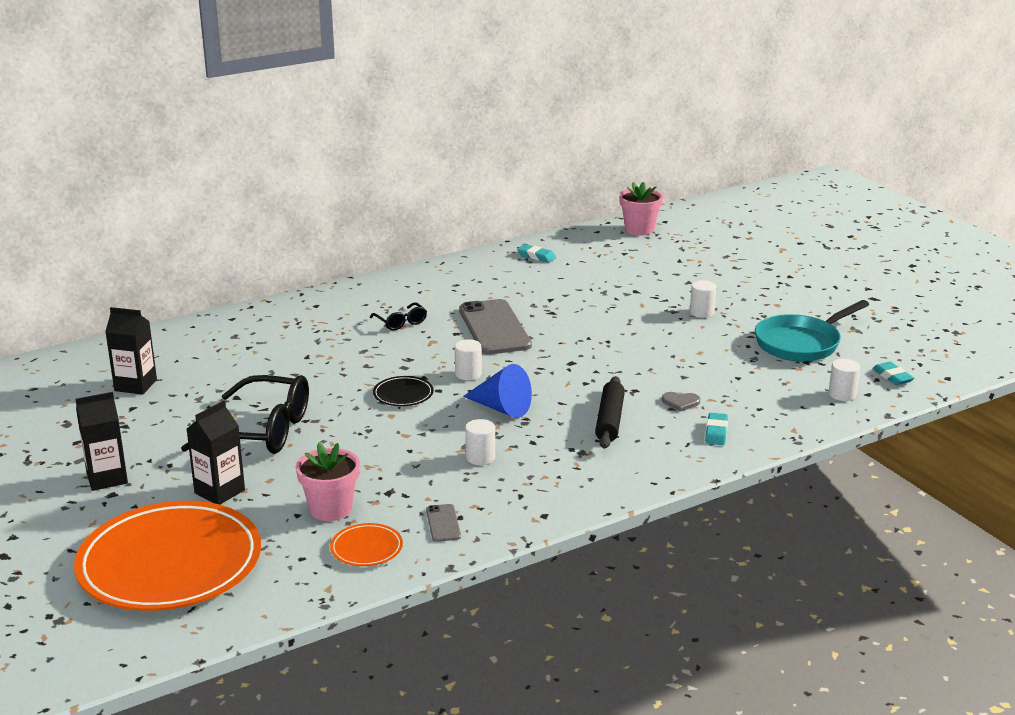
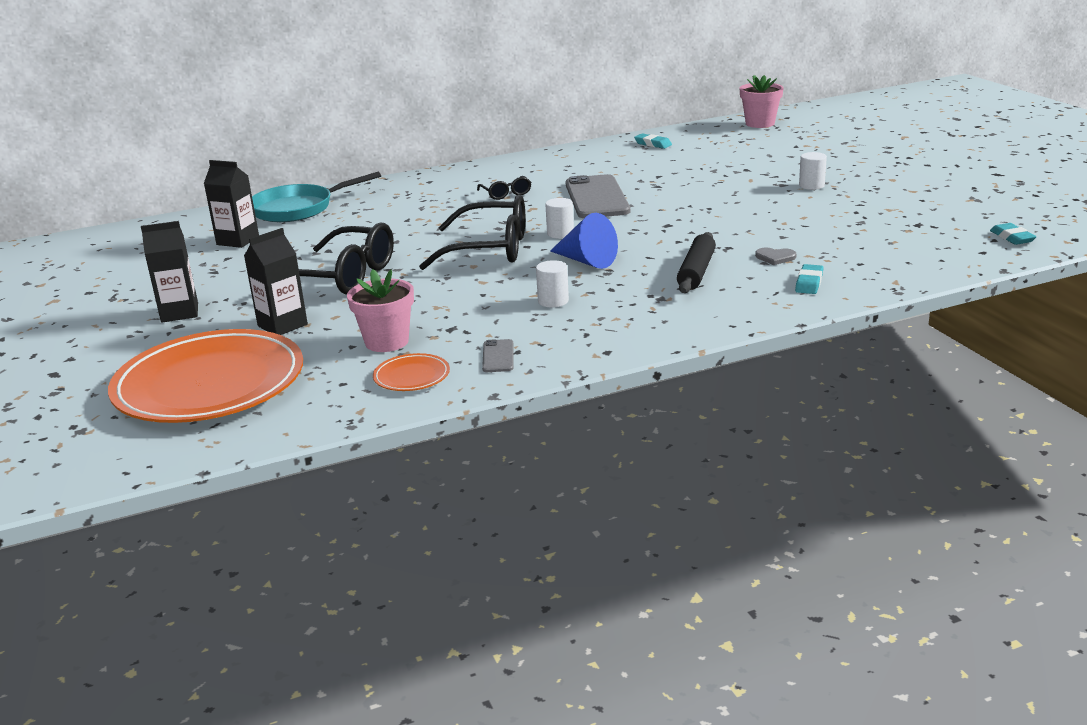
camera: 10 degrees right, 0 degrees up
black plate [373,376,434,406] -> black glasses [419,194,525,270]
turquoise pan [755,300,869,362] -> turquoise pan moved to [252,171,381,222]
white cylinder [829,359,860,401] -> none

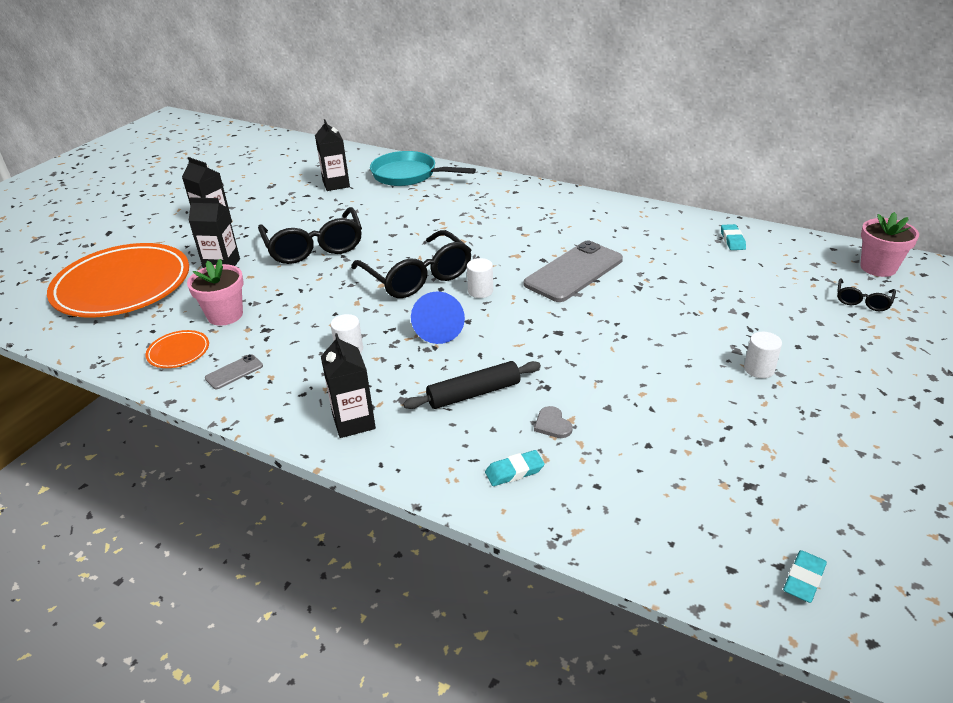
camera: 50 degrees right, 10 degrees up
black glasses [477,176,531,200] -> black glasses moved to [837,278,896,311]
none -> black carton [321,333,376,438]

